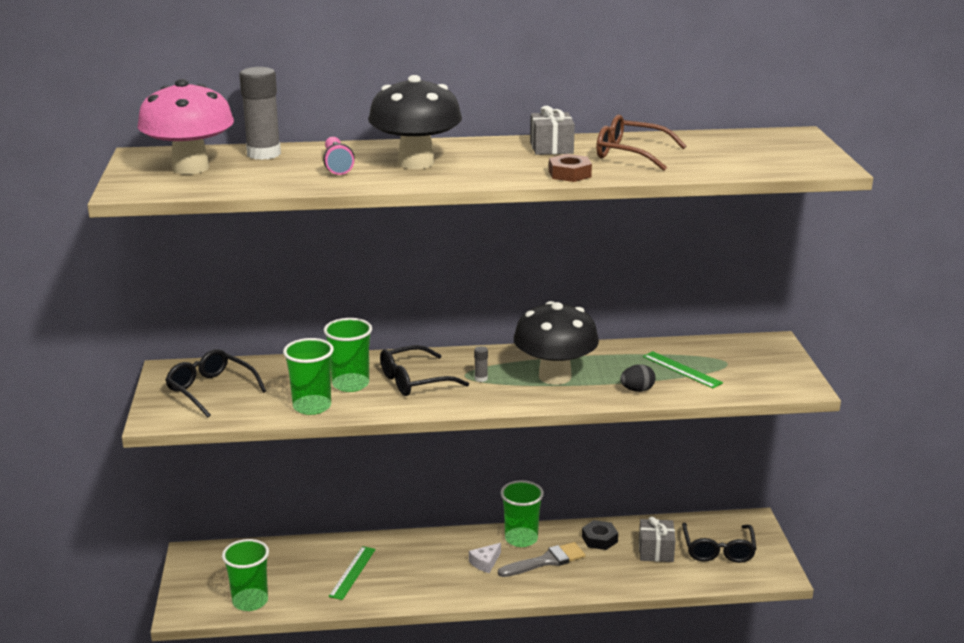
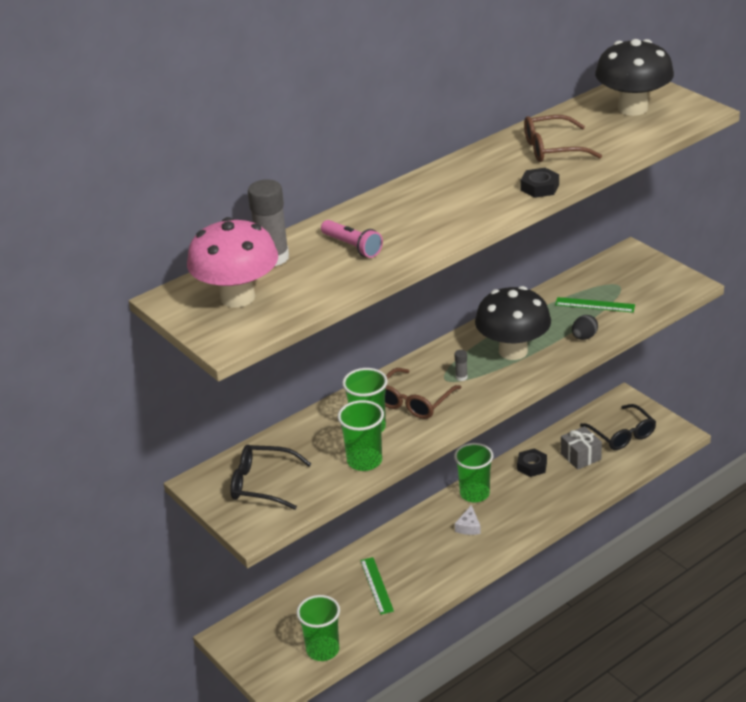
camera: 30 degrees left, 10 degrees up
black mushroom [368,75,462,169] -> black mushroom moved to [595,39,674,116]
black glasses [380,345,469,396] -> brown glasses [385,368,461,419]
grey brush [498,542,585,577] -> none
grey gift [530,106,575,155] -> none
brown nut [549,154,592,182] -> black nut [520,168,559,198]

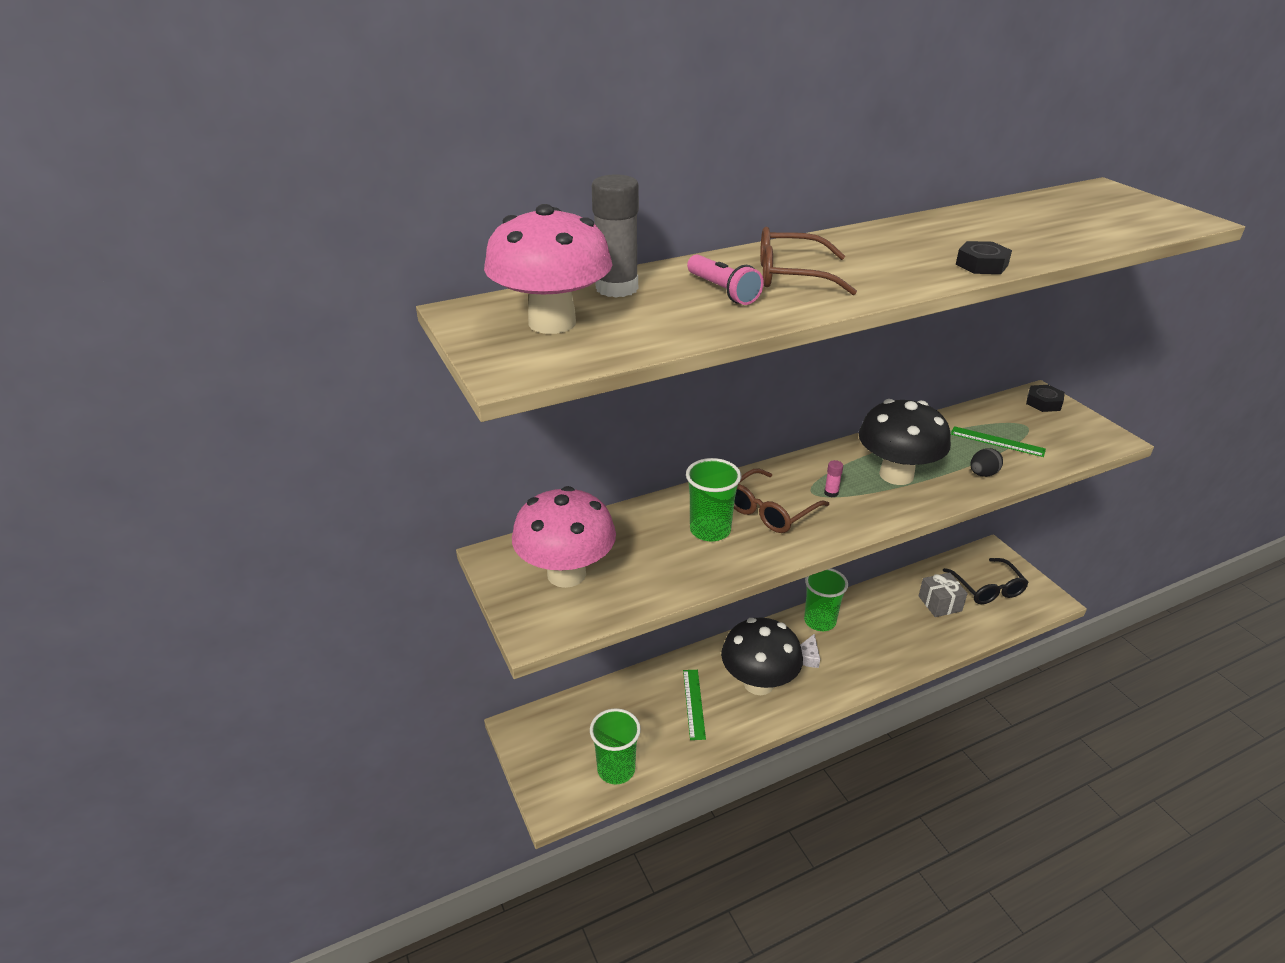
camera: 10 degrees right, 0 degrees up
black glasses [230,445,311,510] -> pink mushroom [512,486,616,588]
green cup [338,400,384,471] -> none
grey glue stick [455,350,468,381] -> pink glue stick [824,460,843,498]
black nut [517,449,547,477] -> black nut moved to [1026,385,1065,412]
brown glasses [524,115,602,162] -> brown glasses moved to [760,227,857,295]
black mushroom [595,39,674,116] -> black mushroom moved to [721,618,803,695]

